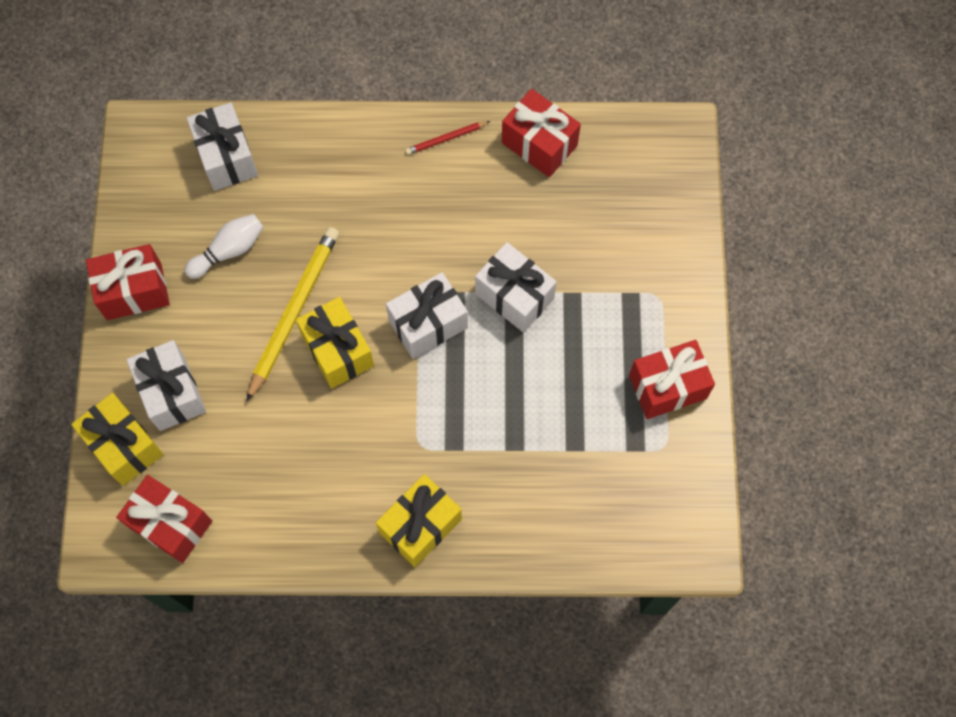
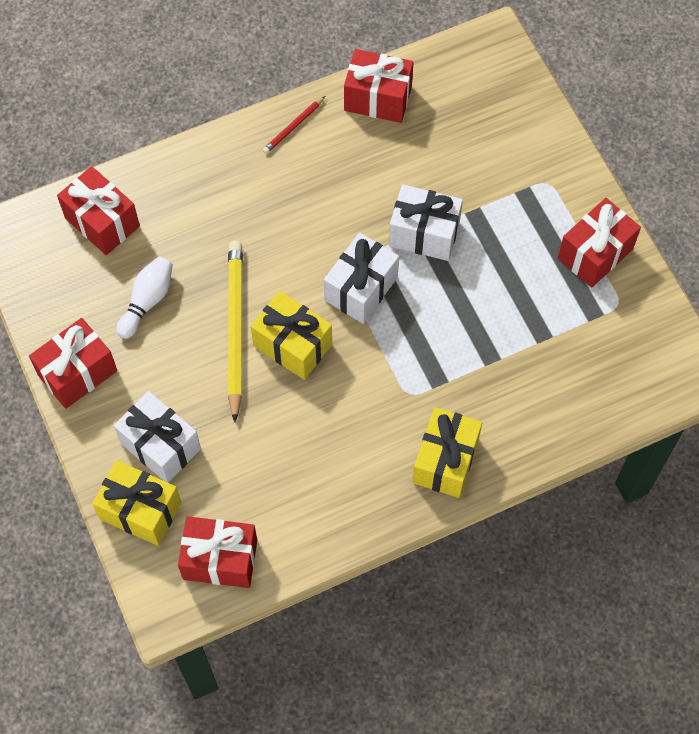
camera: 25 degrees left, 5 degrees down
white gift [187,102,258,191] -> red gift [57,166,140,255]

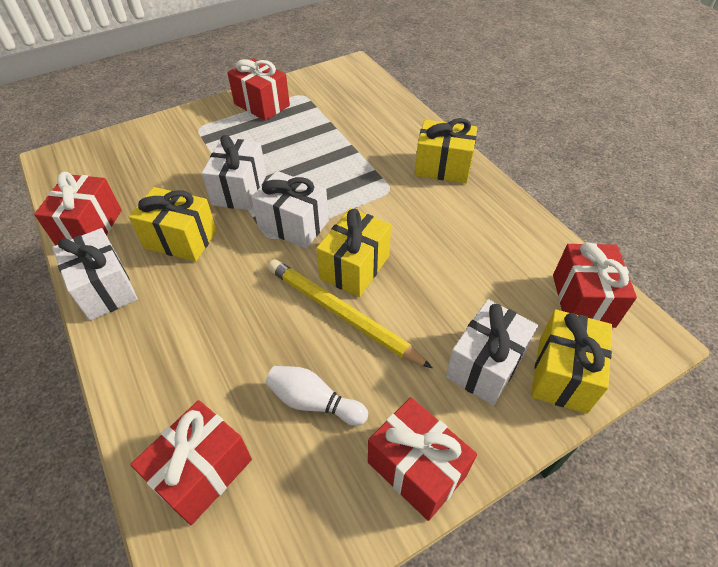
camera: 95 degrees left, 15 degrees down
yellow pencil [228,241,243,423] -> yellow pencil turned 45 degrees clockwise [268,259,432,368]
red pencil [263,96,325,154] -> white gift [52,228,138,321]
none -> yellow gift [129,187,217,262]

